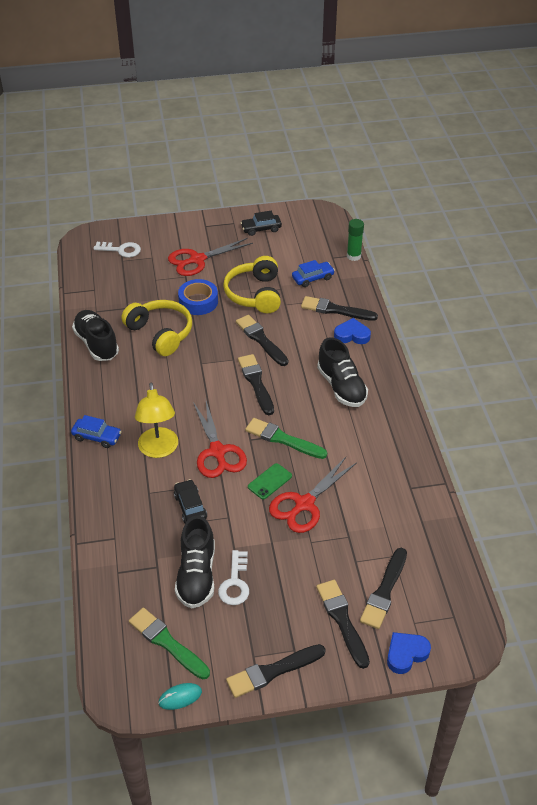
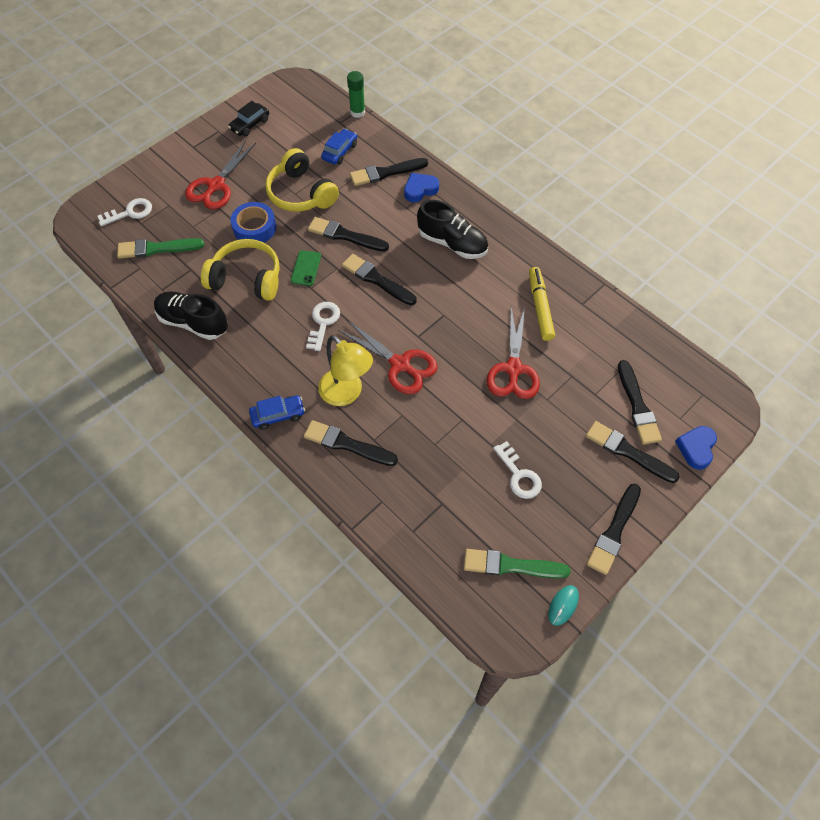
camera: 35 degrees left, 15 degrees up
black car [174,479,207,523] -> none
black shoe [175,516,215,609] -> none
green brush [245,418,327,459] -> green brush moved to [117,238,204,259]
green phone [248,463,292,500] -> green phone moved to [291,250,321,286]
none -> black brush [304,420,398,466]
none -> white key [306,302,340,351]
none -> yellow marker [529,267,555,341]

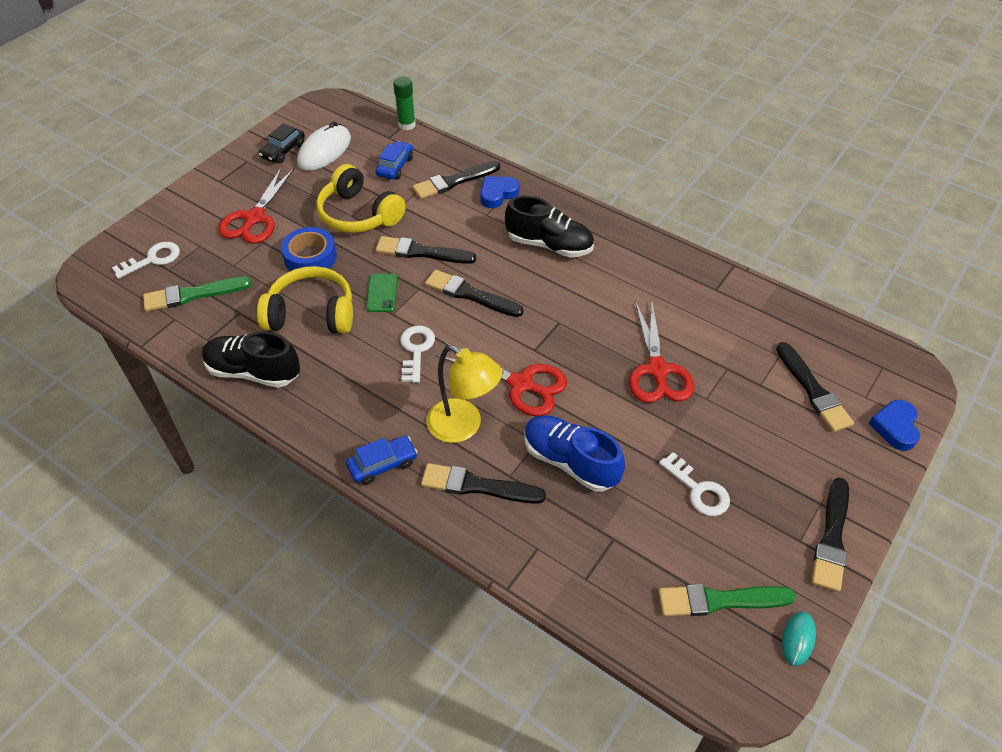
camera: 10 degrees left, 10 degrees down
yellow marker [529,267,555,341] -> none
black brush [586,421,680,483] -> none
none -> white mouse [297,121,351,171]
none -> blue shoe [525,415,625,492]

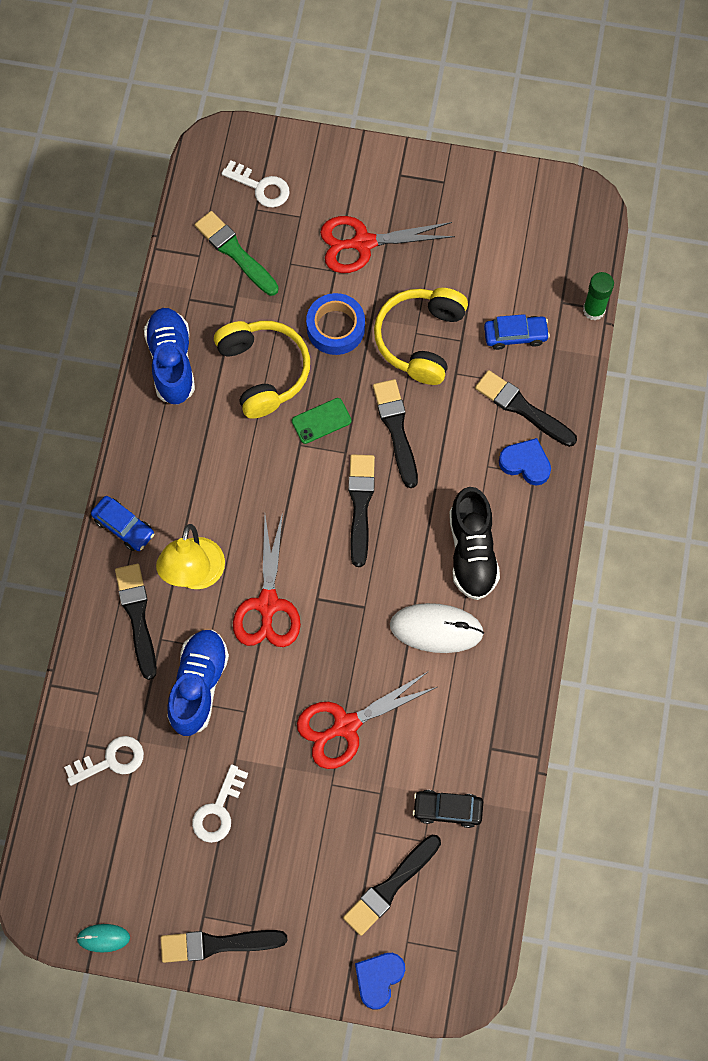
camera: 65 degrees right, 20 degrees up
black shoe [202,331,300,388] -> blue shoe [144,308,195,405]
black car [259,123,305,163] -> black car moved to [412,790,483,828]
white mouse [297,121,351,171] -> white mouse moved to [390,603,484,653]
white key [400,325,435,383] -> white key moved to [64,736,144,786]
green brush [658,584,796,616] -> none
blue heart [869,400,920,451] -> blue heart turned 45 degrees counterclockwise [355,953,405,1010]

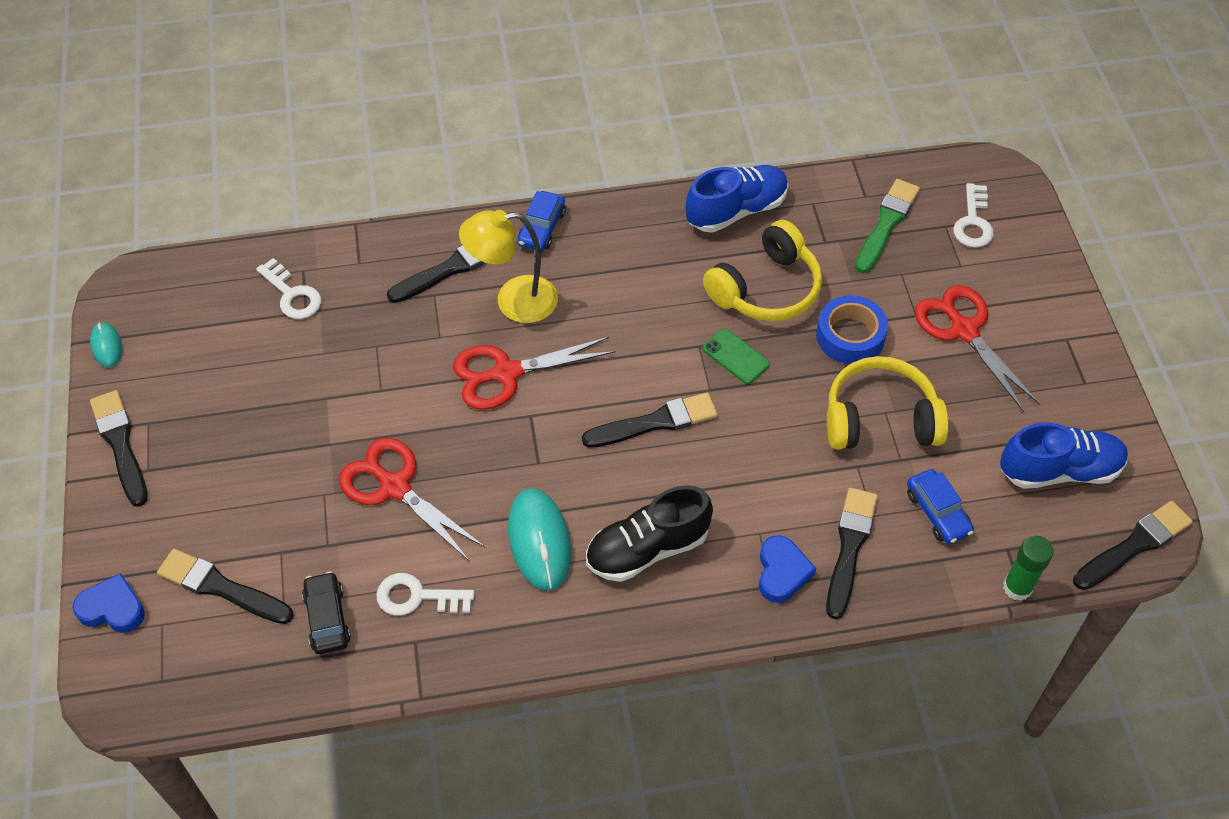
camera: 70 degrees right, 15 degrees down
blue shoe [167,630,229,736] -> blue shoe moved to [1000,423,1128,489]
white key [192,764,248,843] -> white key moved to [376,573,475,616]
black brush [373,379,418,488] -> black brush moved to [1073,501,1193,590]
white mouse [390,603,484,653] -> turquoise mouse [508,489,571,590]

